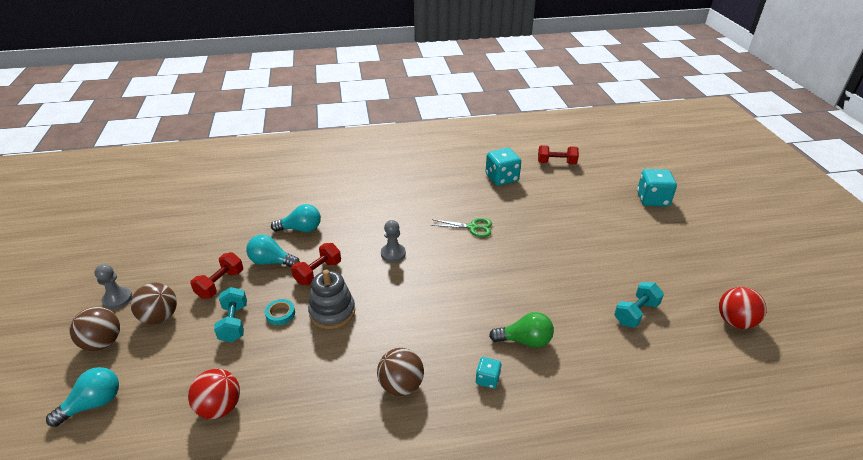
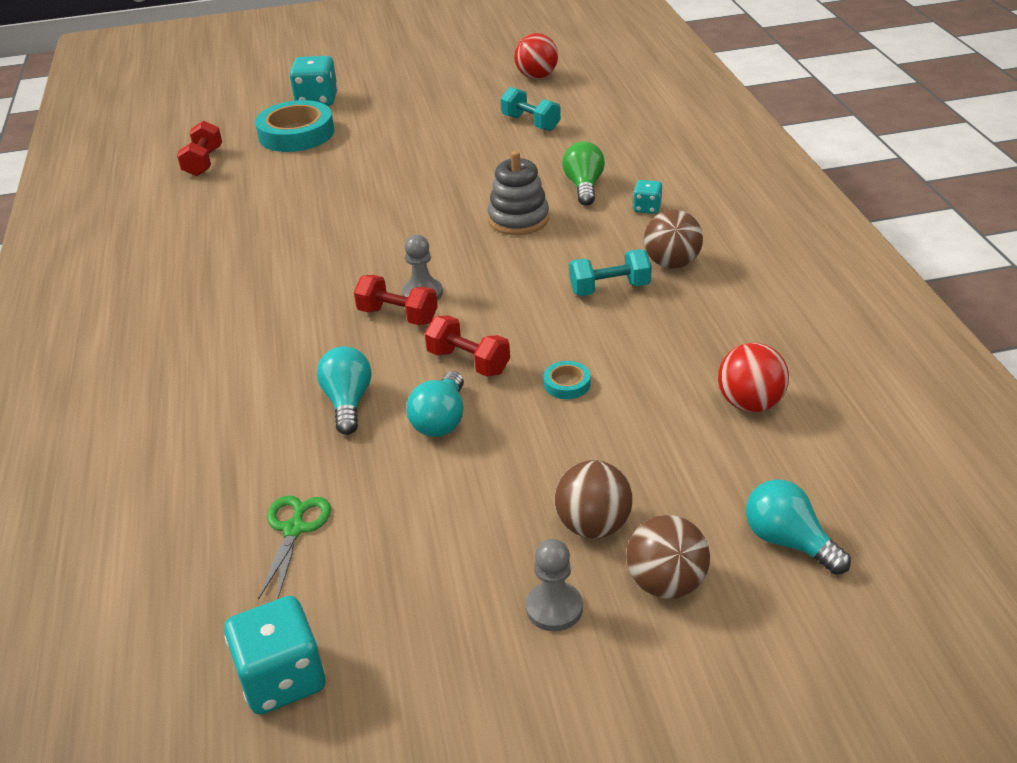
camera: 90 degrees left, 0 degrees up
red dumbbell [190,252,243,299] -> red dumbbell moved to [354,275,438,325]
turquoise dumbbell [214,287,247,342] -> turquoise dumbbell moved to [569,249,652,296]
grey stacking toy [308,270,355,329] -> grey stacking toy moved to [488,151,549,235]
green scissors [431,218,492,237] -> green scissors moved to [258,496,331,600]
turquoise dice [486,148,521,186] -> turquoise dice moved to [224,596,325,715]
none -> turquoise tape [255,100,334,152]

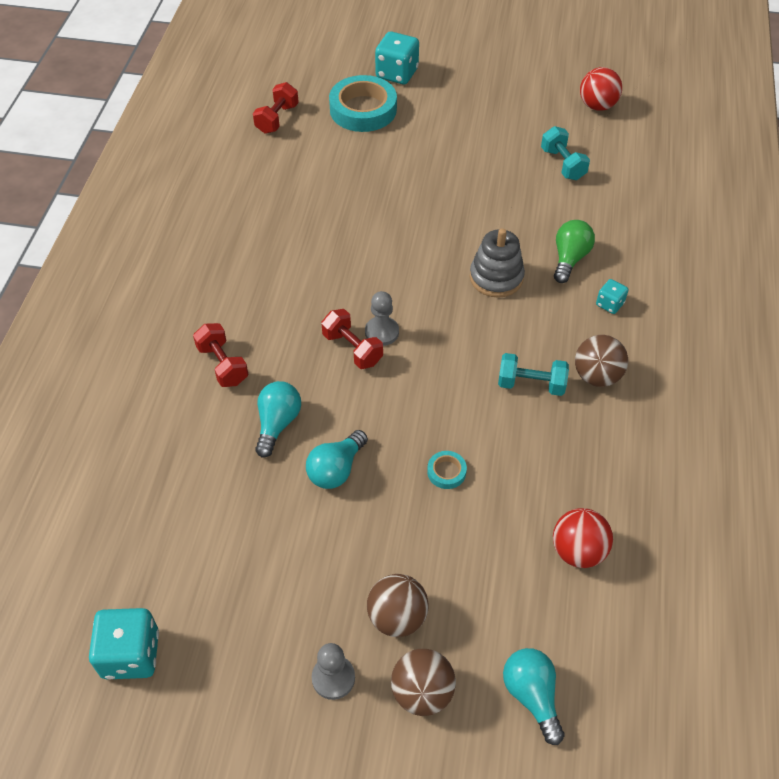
camera: 20 degrees right, 15 degrees up
green scissors [258,496,331,600] -> none
red dumbbell [425,316,510,377] -> red dumbbell moved to [193,323,248,387]

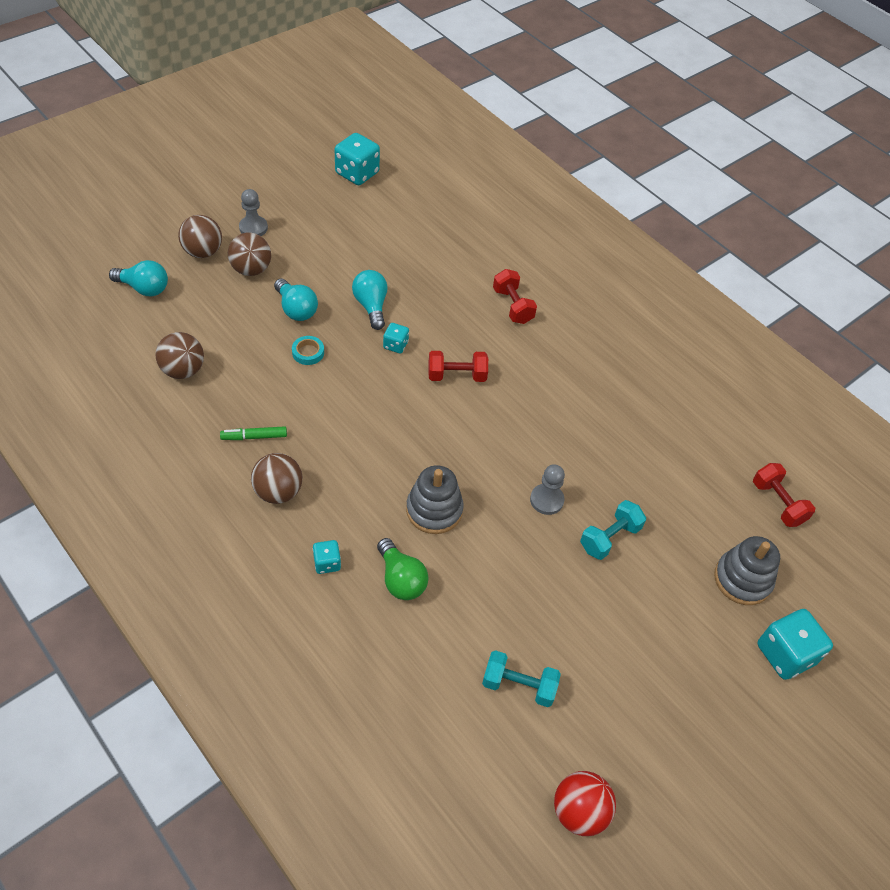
camera: 125 degrees right, 0 degrees up
red dumbbell [193,323,248,387] -> red dumbbell turned 60 degrees clockwise [493,269,537,324]
turquoise light bulb [255,381,301,458] -> turquoise light bulb moved to [274,278,318,321]
turquoise tape [329,75,397,132] -> grey stacking toy [714,536,780,605]
grey pawn [365,291,399,346] -> grey pawn moved to [530,464,565,515]
turquoise dumbbell [498,353,569,396] -> turquoise dumbbell moved to [580,500,646,560]
red ball [553,508,613,568] -> brown ball [155,332,204,379]
none -> green marker [220,426,287,440]
none -> turquoise dice [383,323,409,354]

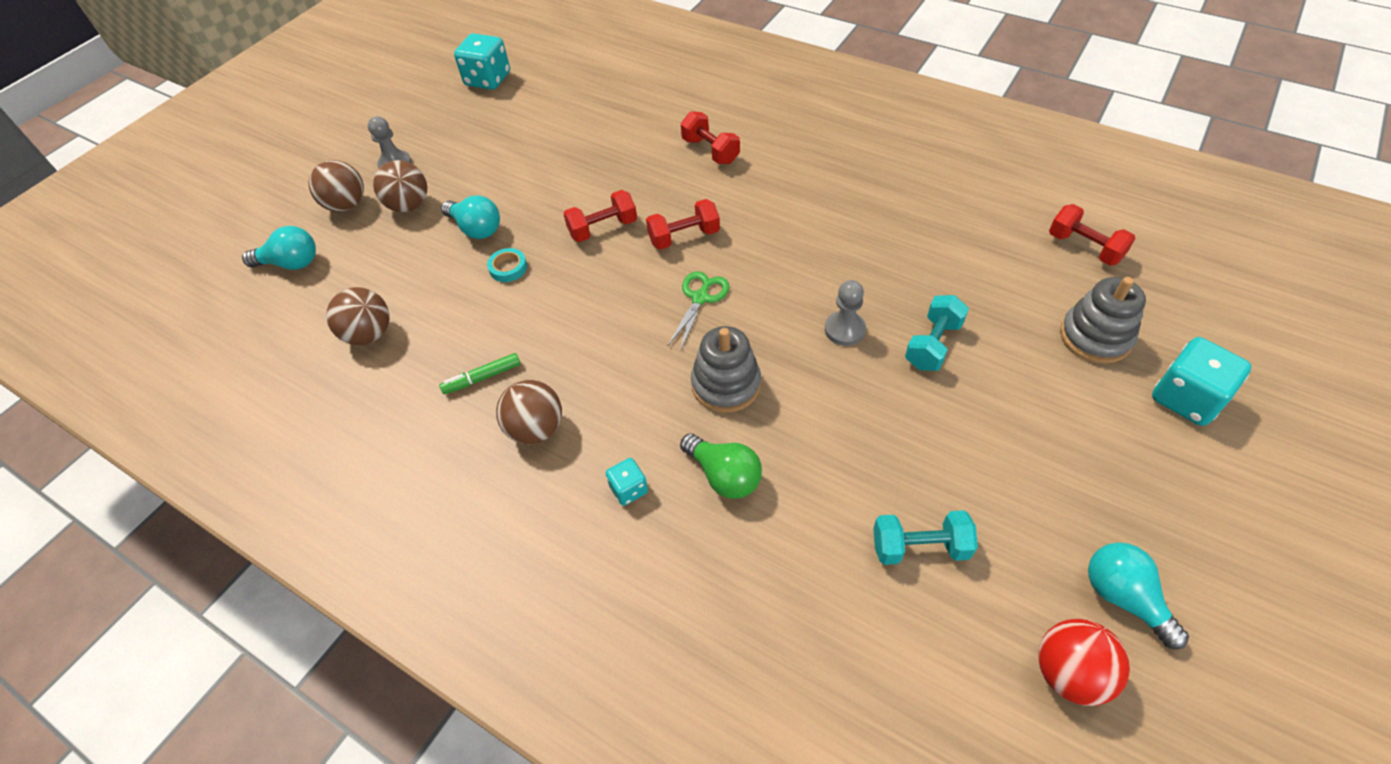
camera: 10 degrees left, 0 degrees up
turquoise light bulb [352,270,387,330] -> turquoise light bulb moved to [1088,542,1189,649]
turquoise dice [383,323,409,354] -> red dumbbell [564,190,637,242]
none -> green scissors [668,271,729,349]

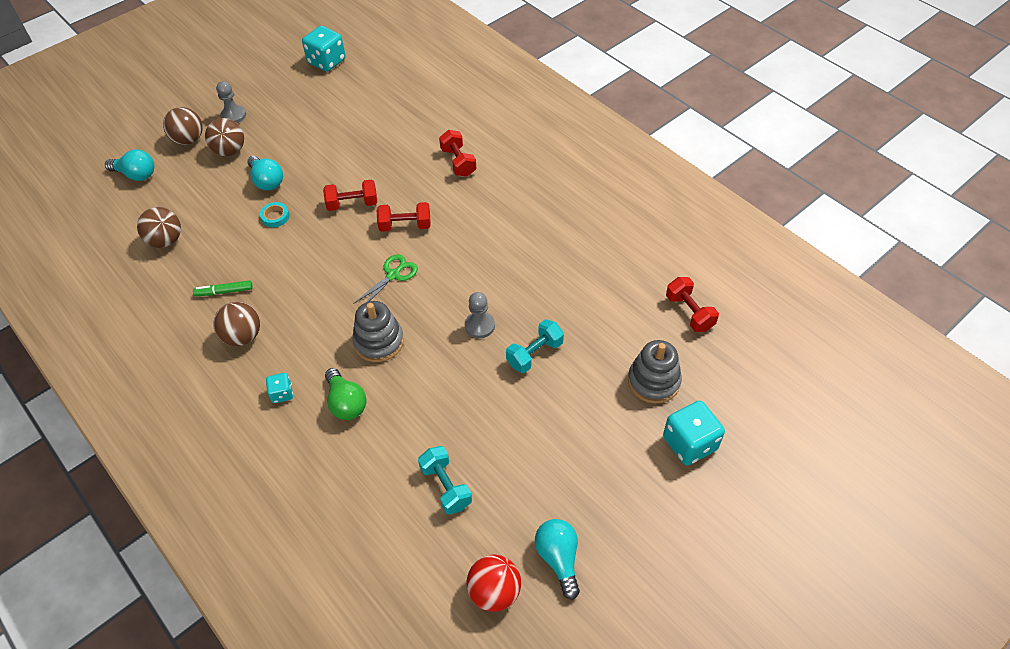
camera: 15 degrees right, 0 degrees up
turquoise dumbbell [873,510,978,565] -> turquoise dumbbell turned 45 degrees clockwise [418,446,472,514]

